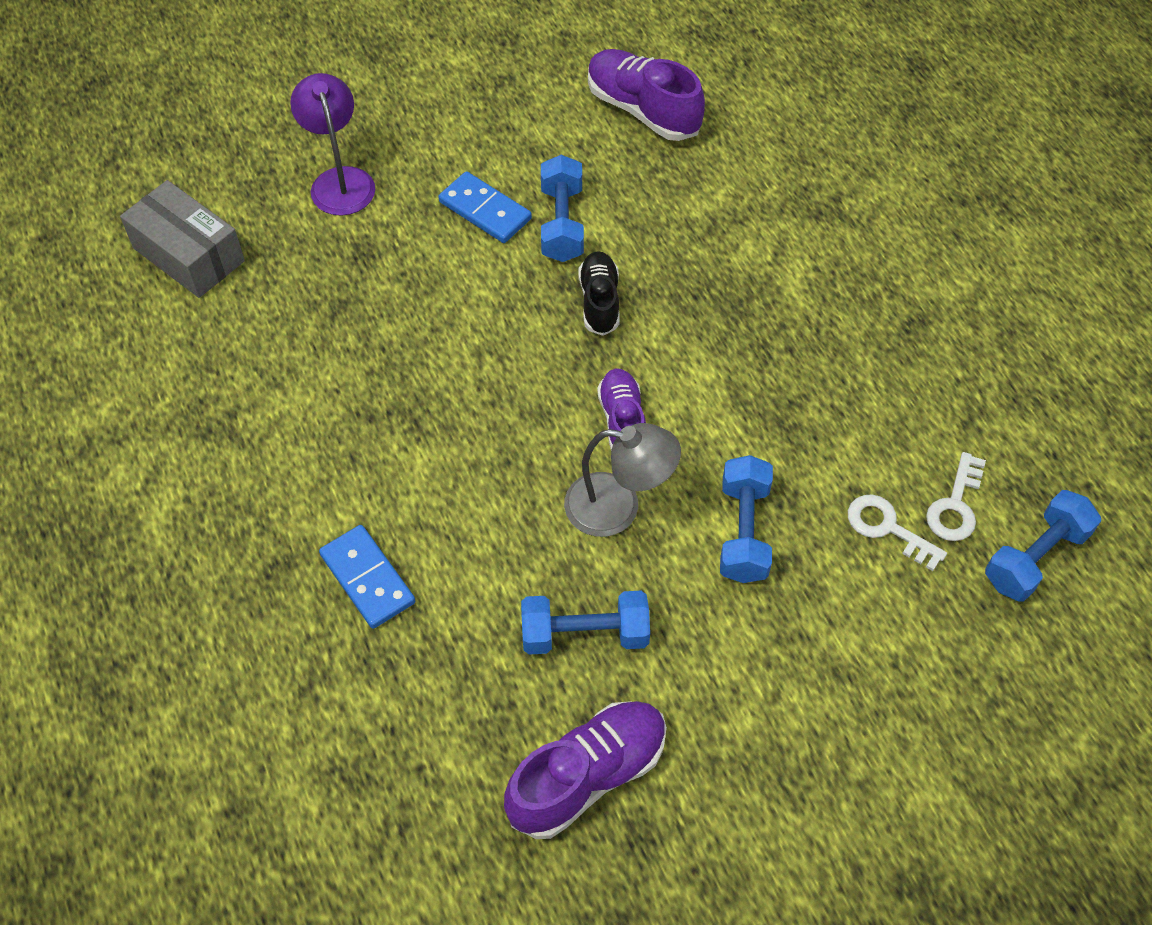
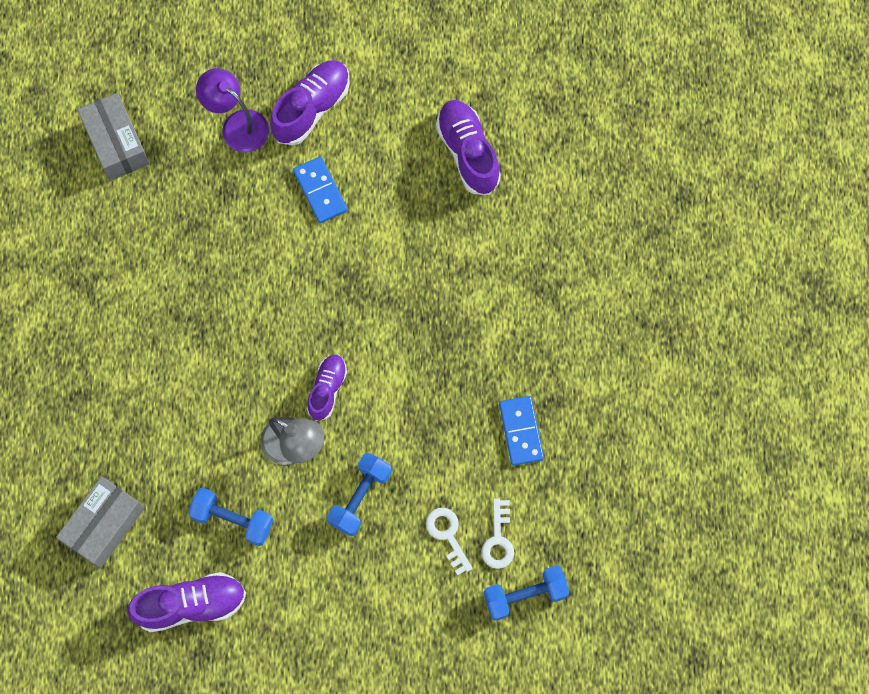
camera: 25 degrees right, 15 degrees up
purple lamp [290,73,375,216] -> purple lamp turned 60 degrees counterclockwise [196,68,269,152]
blue domino [319,525,415,629] -> blue domino moved to [499,396,544,466]
blue dumbbell [541,155,584,262] -> none
black shoe [579,251,619,336] -> none
white key [926,452,986,541] -> white key turned 45 degrees counterclockwise [481,498,514,569]
none -> grey box [56,476,145,569]
none -> purple shoe [270,60,350,145]

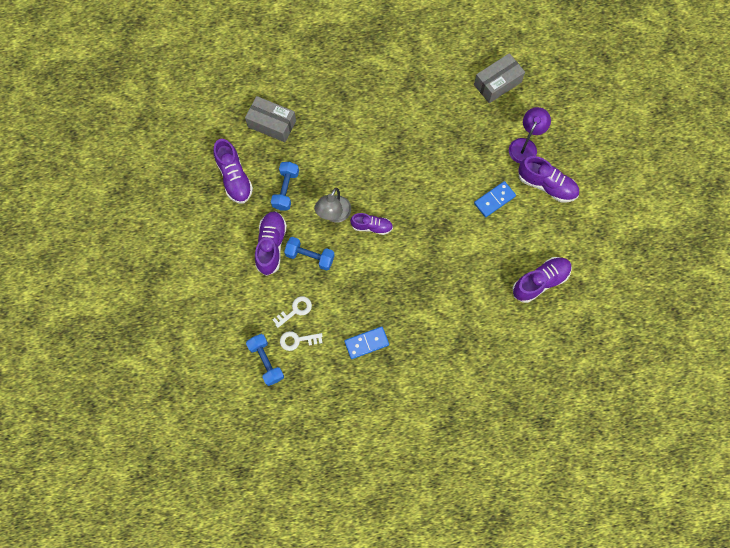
camera: 80 degrees right, 0 degrees up
none -> purple shoe [255,211,287,276]

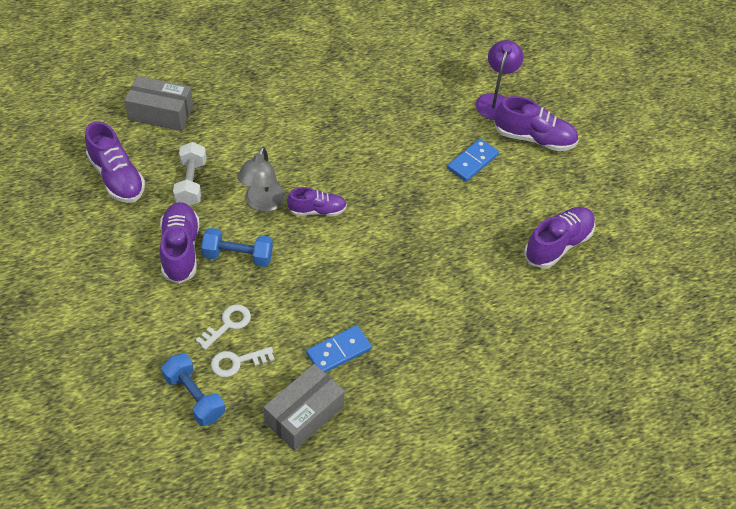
camera: 15 degrees left, 20 degrees down
blue dumbbell [271,162,299,210] -> white dumbbell [173,142,206,206]
grey box [474,53,525,103] -> grey box moved to [264,364,345,451]

